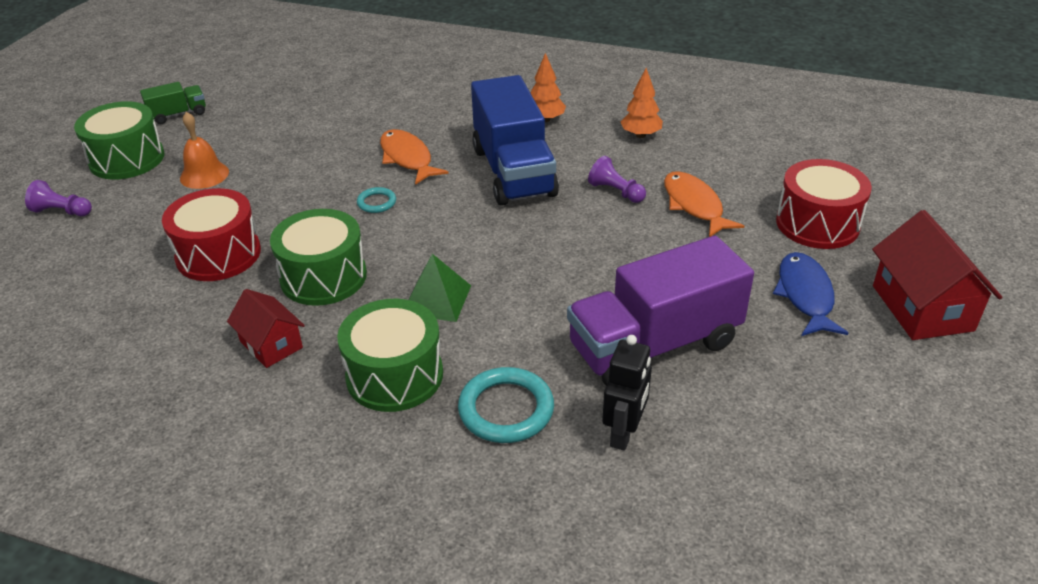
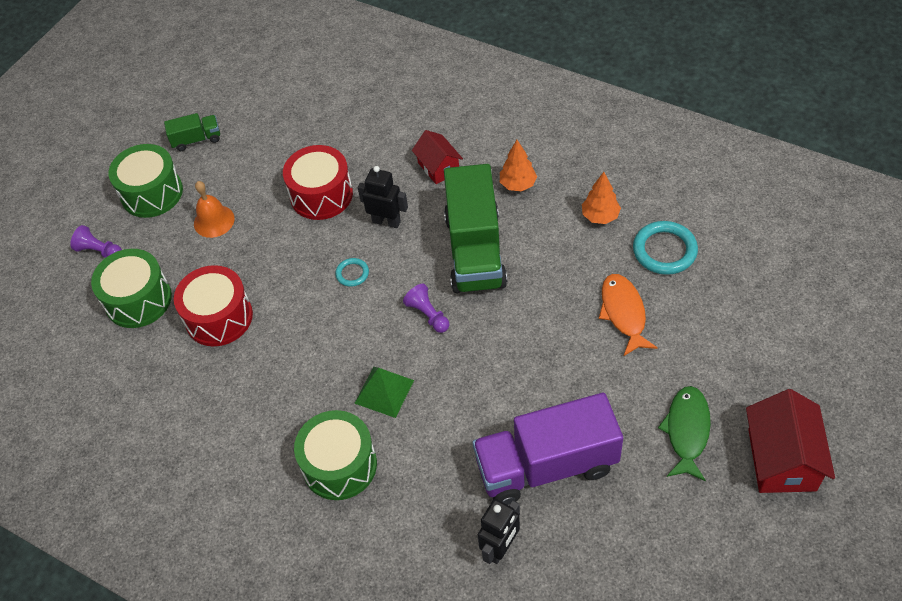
camera: 15 degrees right, 15 degrees up
red house [227,289,305,368] -> red house moved to [412,130,463,184]
green drum [270,209,367,306] -> green drum moved to [91,249,172,328]
orange fish [380,129,449,185] -> black robot [358,166,408,228]
turquoise ring [458,367,554,443] -> turquoise ring moved to [633,221,698,275]
blue truck [471,75,559,206] -> green truck [444,164,507,293]
purple pawn [588,156,646,203] -> purple pawn moved to [403,283,449,333]
blue fish [773,252,848,336] -> green fish [658,386,711,481]
red drum [776,159,872,249] -> red drum moved to [283,145,353,220]

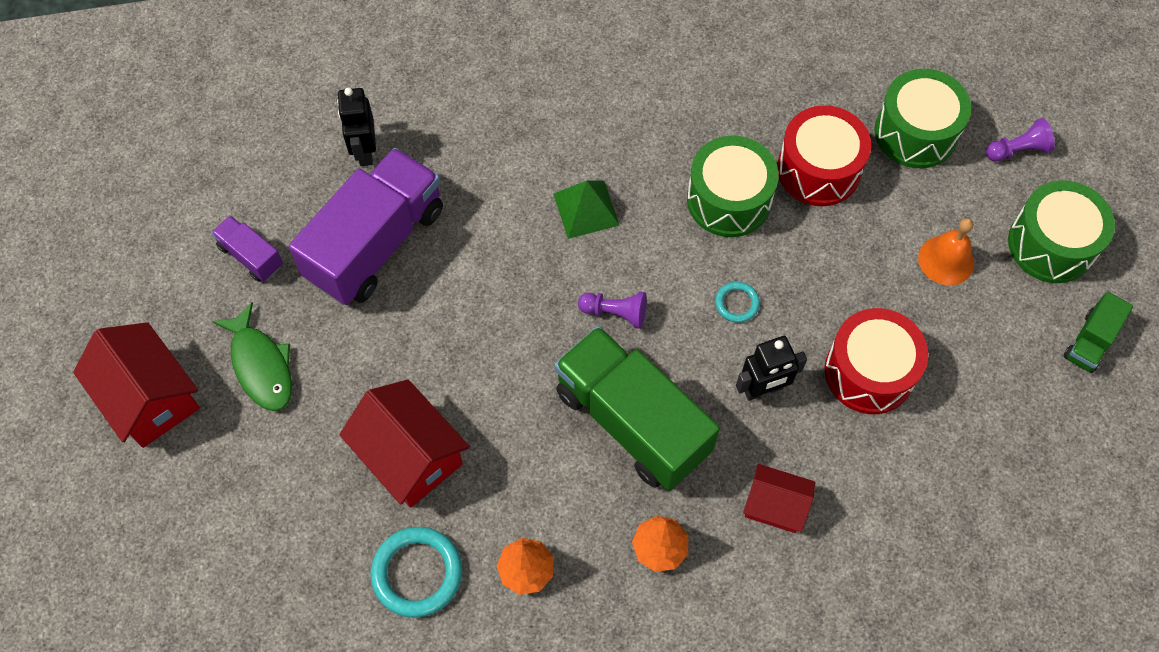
camera: 135 degrees right, 10 degrees up
green drum [294,410,377,500] -> green drum moved to [687,136,779,237]
orange fish [599,274,658,356] -> red house [339,379,470,508]
none -> purple truck [211,215,283,282]

